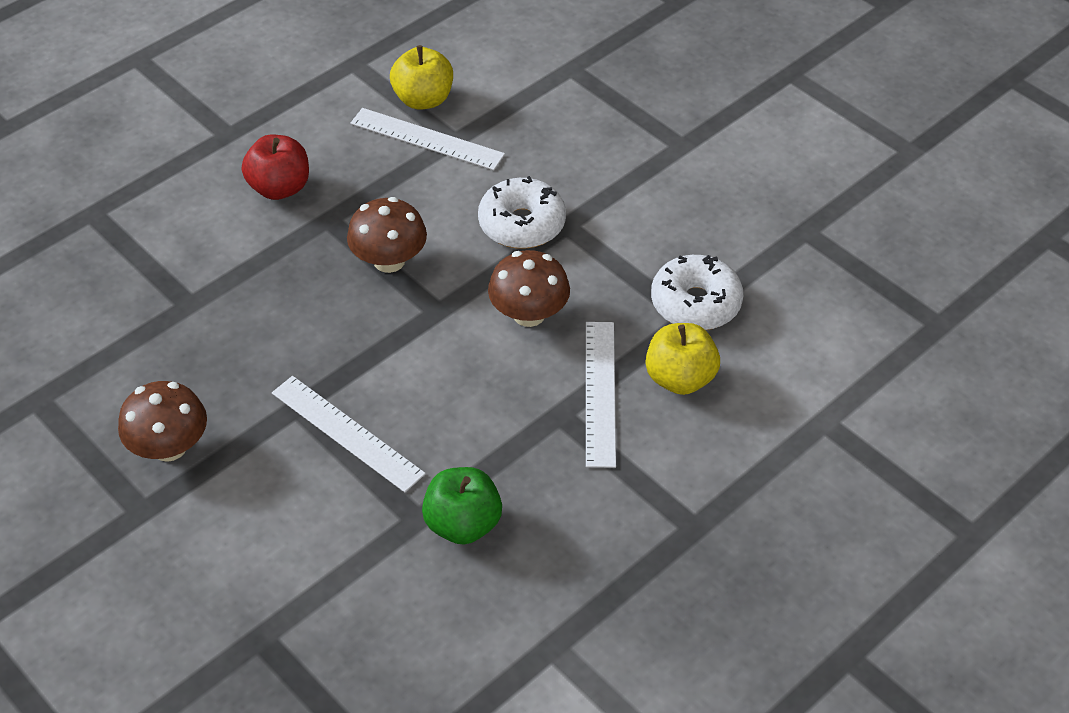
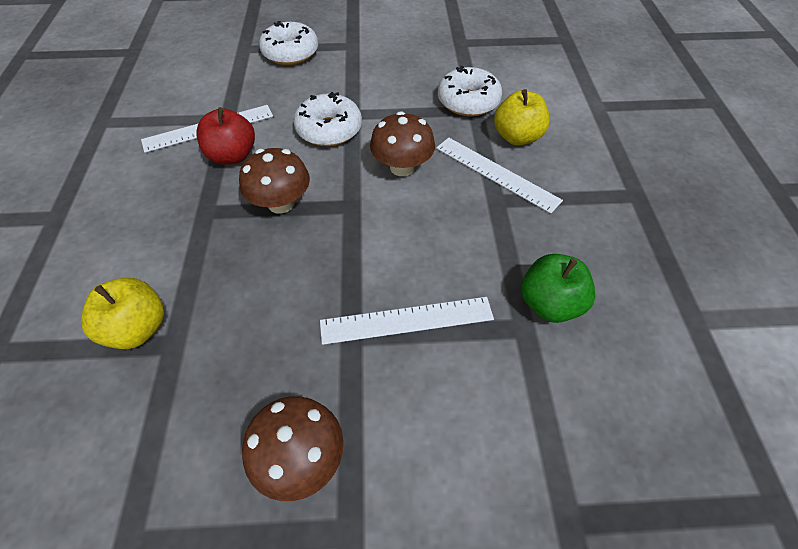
camera: 50 degrees left, 5 degrees up
red apple [242,134,309,200] -> red apple moved to [196,107,255,165]
yellow apple [390,45,453,110] -> yellow apple moved to [81,278,164,349]
none -> white donut [259,21,318,65]

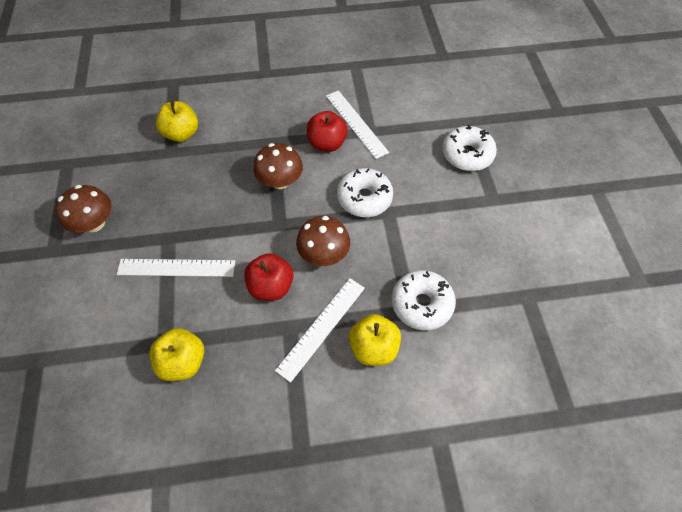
camera: 85 degrees right, 5 degrees up
white ruler [320,297,494,345] -> white ruler turned 75 degrees counterclockwise [117,259,235,277]
green apple [521,254,595,323] -> yellow apple [149,328,204,381]
none -> red apple [244,253,294,301]

